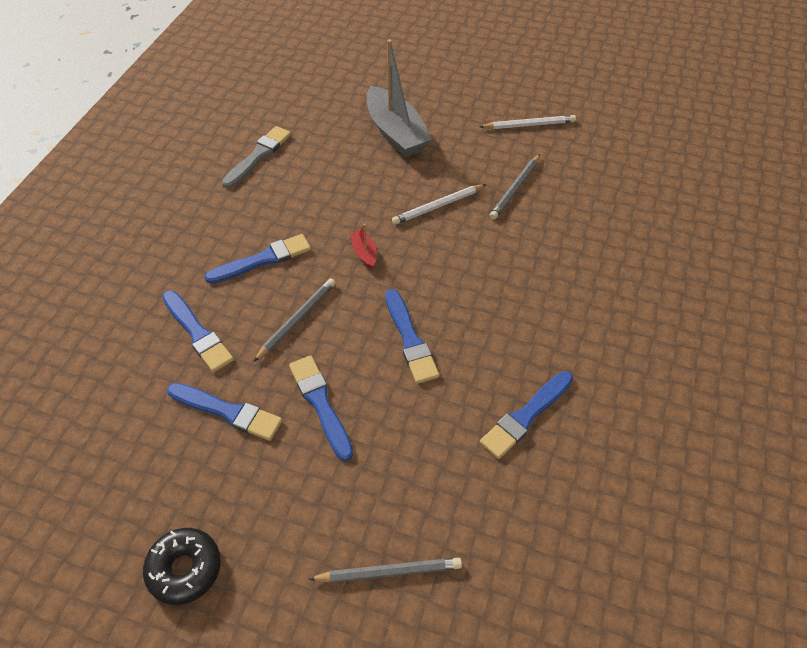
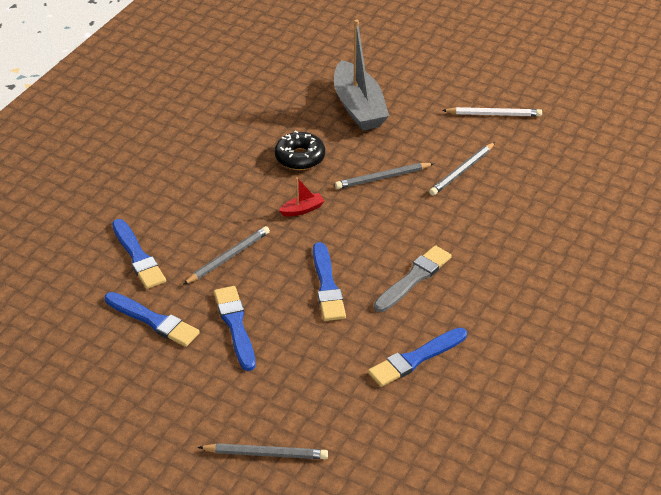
camera: 10 degrees right, 10 degrees down
black donut [143,528,221,605] -> black donut moved to [275,130,325,170]
blue brush [204,234,311,284] -> none
grey brush [222,126,291,189] -> grey brush moved to [374,245,452,312]
red boat [350,224,377,269] -> red boat turned 75 degrees clockwise [279,177,325,217]
white pencil [392,184,487,225] -> grey pencil [335,163,434,189]

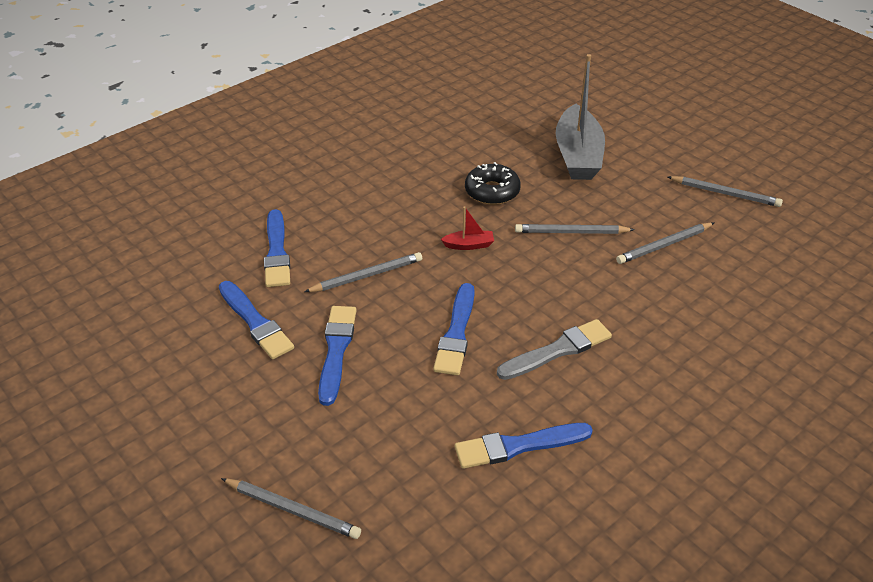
camera: 20 degrees right, 0 degrees up
white pencil [442,107,542,117] -> grey pencil [668,176,783,207]

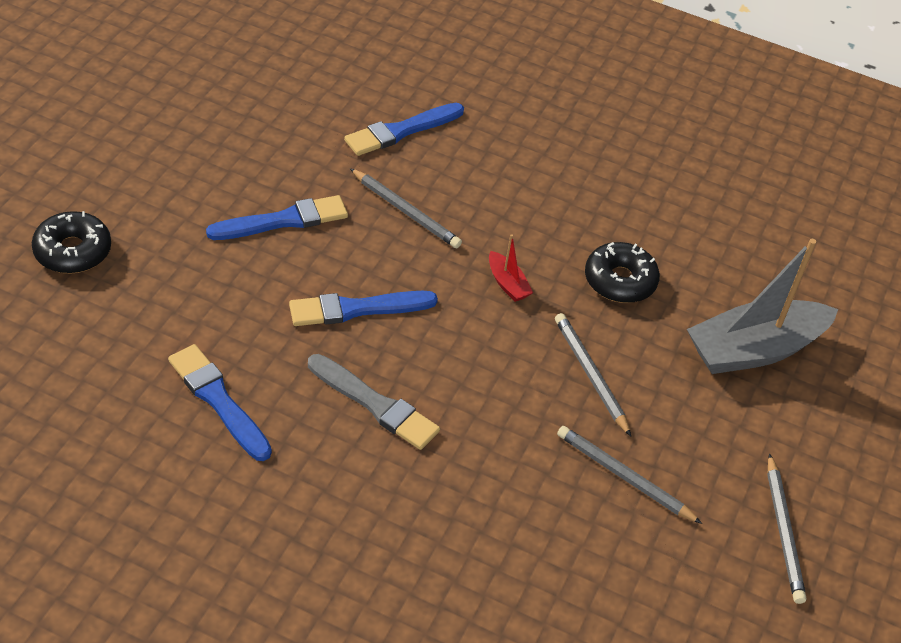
camera: 60 degrees right, 5 degrees up
blue brush [219,281,294,359] -> none
grey pencil [221,478,361,539] -> black donut [32,211,111,273]

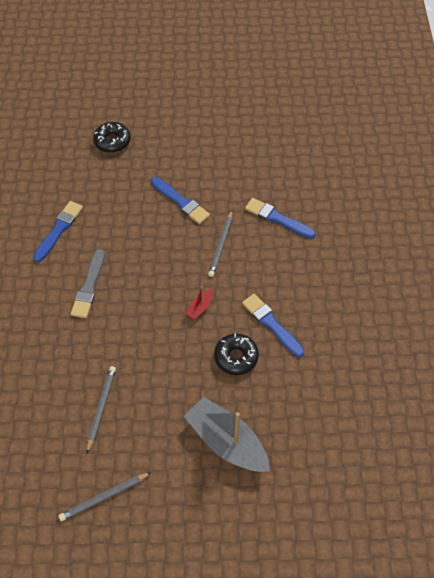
camera: 70 degrees right, 10 degrees up
blue brush [289,291,438,326] -> blue brush moved to [242,294,304,357]
grey pencil [555,313,631,436] -> none

